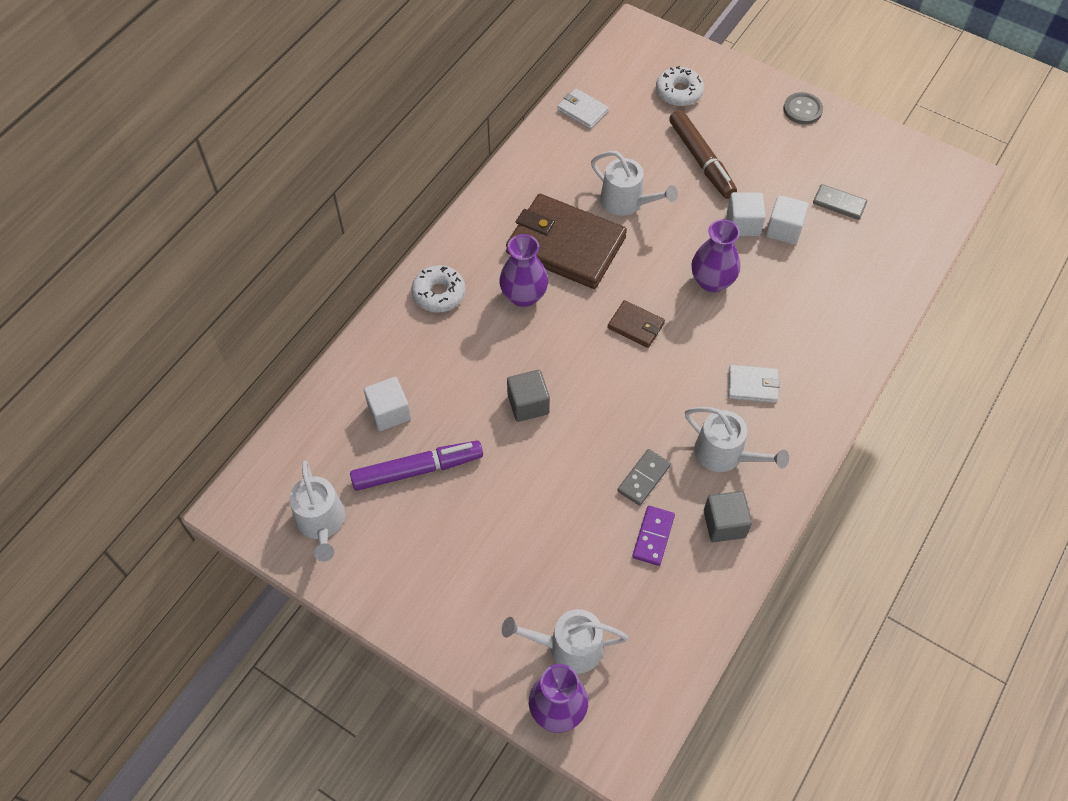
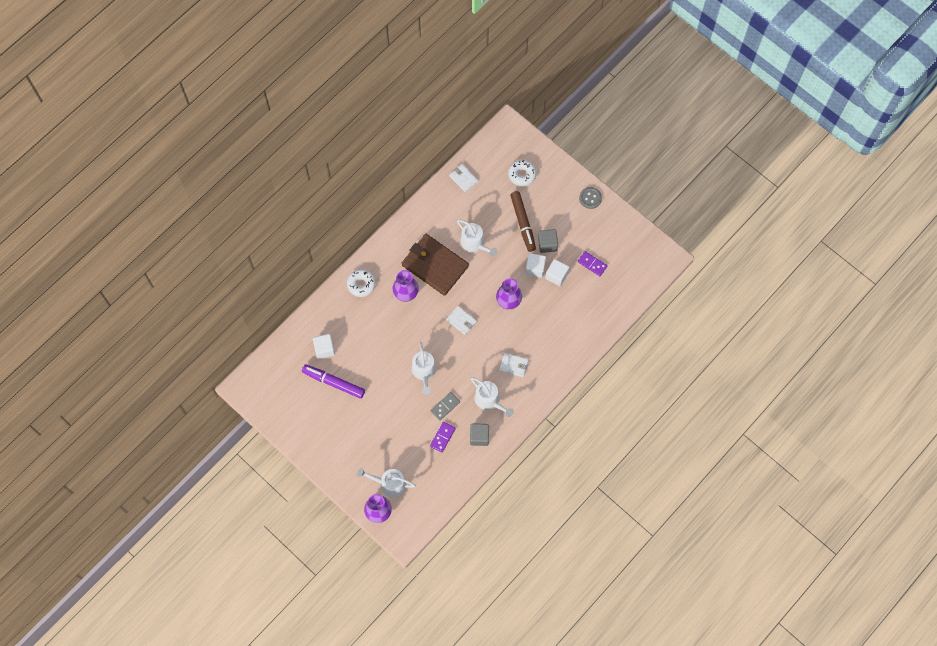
camera: 10 degrees right, 10 degrees up
white watering can [290,461,345,562] -> white watering can moved to [412,342,436,395]
purple marker [350,441,483,491] -> purple marker turned 150 degrees counterclockwise [302,364,365,399]
grey cube [507,370,550,422] -> grey cube moved to [538,229,558,253]
brown wallet [608,300,665,348] -> white wallet [446,306,477,335]
grey domino [813,184,867,220] -> purple domino [578,251,607,276]

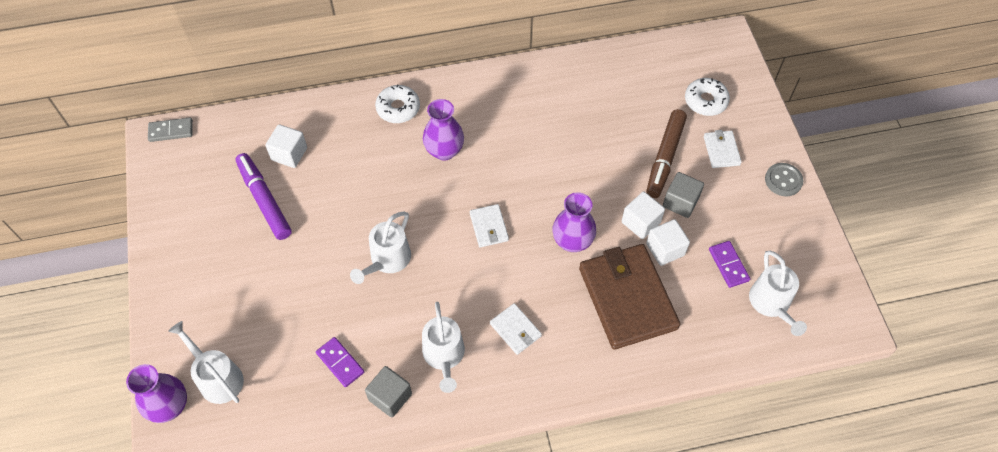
camera: 35 degrees right, 10 degrees down
brown wallet [402,234,469,296] -> brown wallet moved to [579,244,680,350]
purple domino [430,422,456,452] -> purple domino turned 75 degrees clockwise [316,337,364,387]
grey domino [431,392,460,420] -> grey domino moved to [148,118,193,142]
white wallet [449,164,478,192] -> white wallet moved to [704,130,742,168]
white watering can [457,219,497,257] -> white watering can moved to [749,251,807,336]

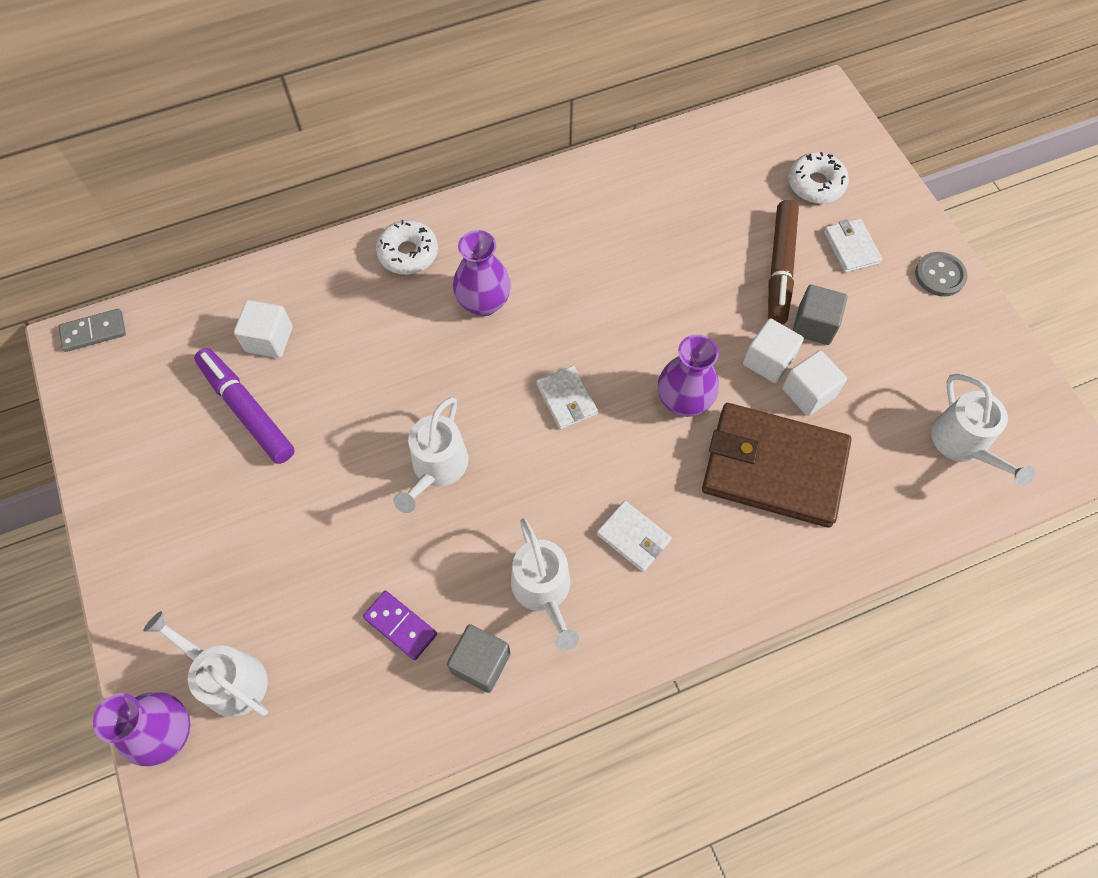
camera: 10 degrees left, 5 degrees up
brown wallet [579,244,680,350] -> brown wallet turned 45 degrees counterclockwise [702,403,852,528]
purple domino [709,241,750,288] -> none

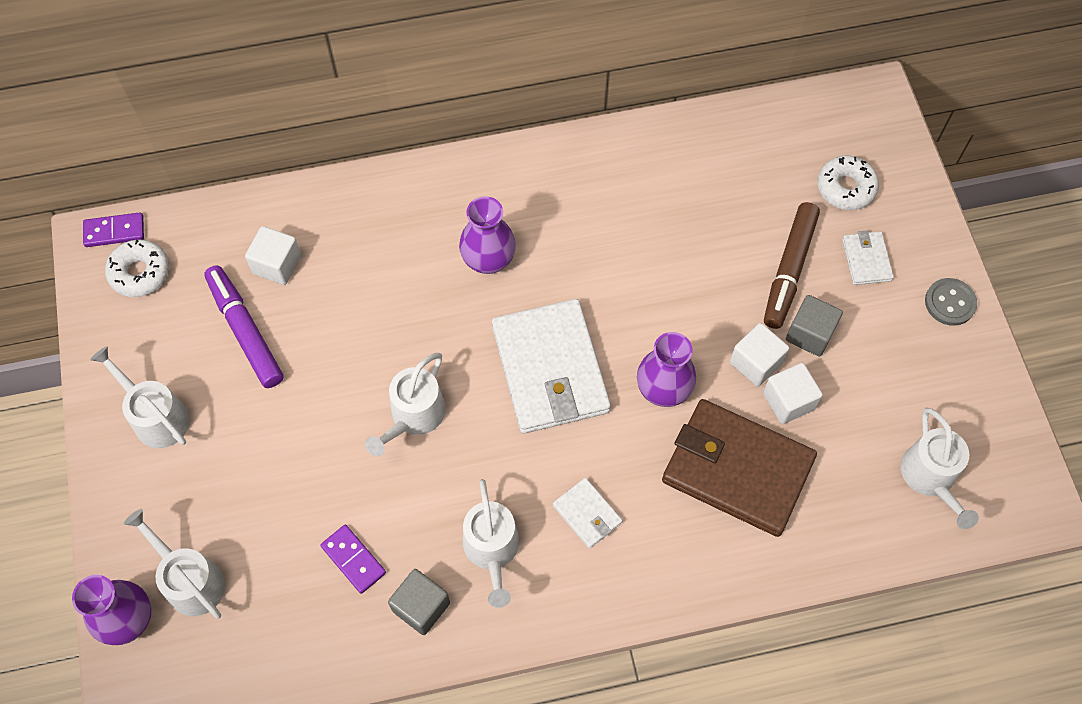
camera: 10 degrees right, 0 degrees up
grey domino [59,309,126,352] -> purple domino [83,212,144,247]
white donut [376,220,438,275] -> white donut moved to [105,239,169,297]
white wallet [536,366,598,430] -> white wallet [492,299,611,434], size x2.21
none -> white watering can [90,346,190,448]

